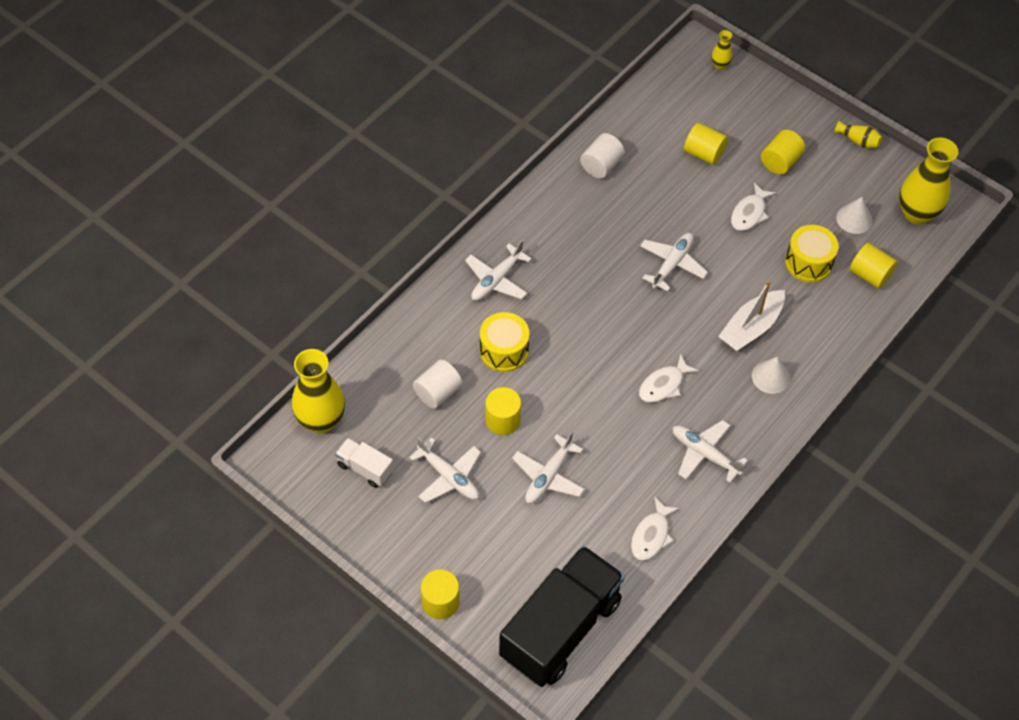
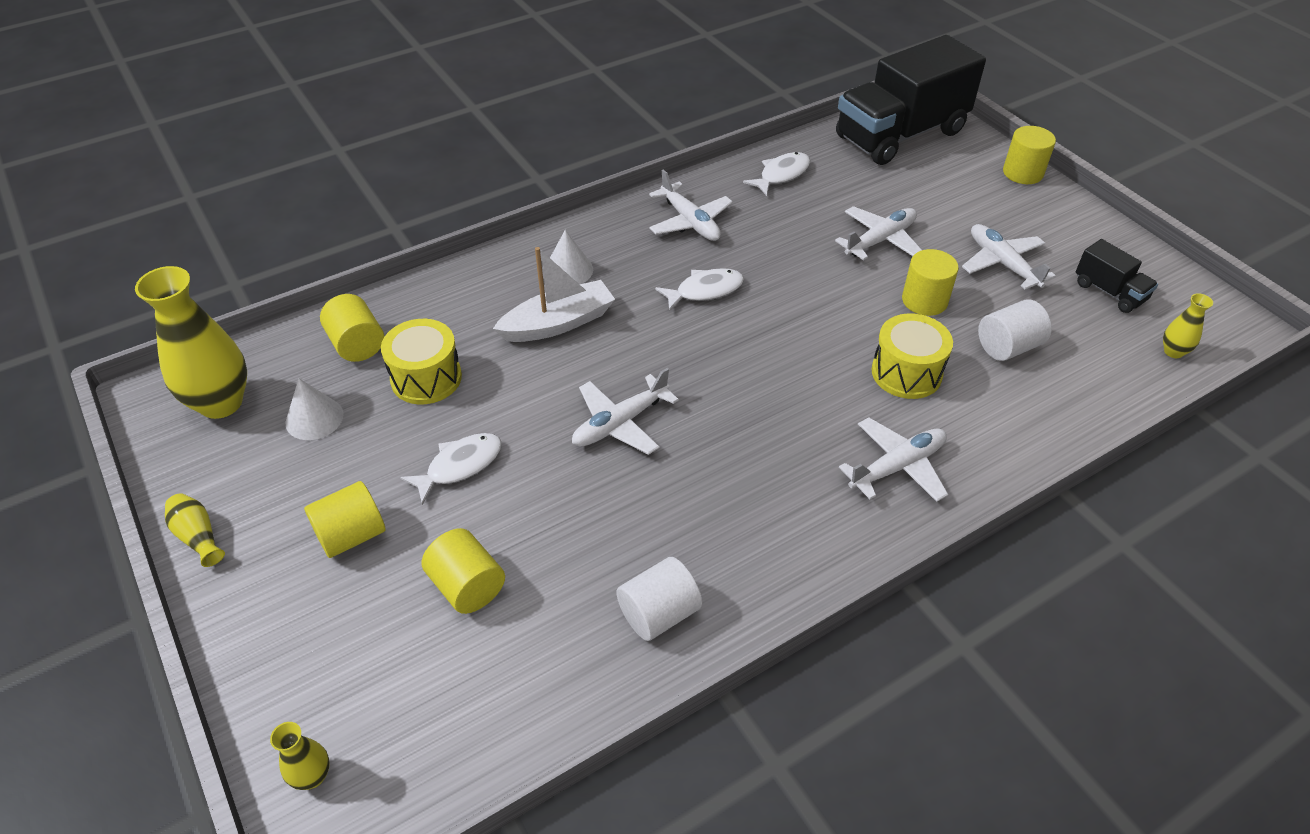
camera: 160 degrees left, 10 degrees down
yellow vase [292,349,345,433] -> yellow vase [1163,293,1213,358], size x0.46
white truck [335,438,394,488] -> black truck [1076,239,1158,313]

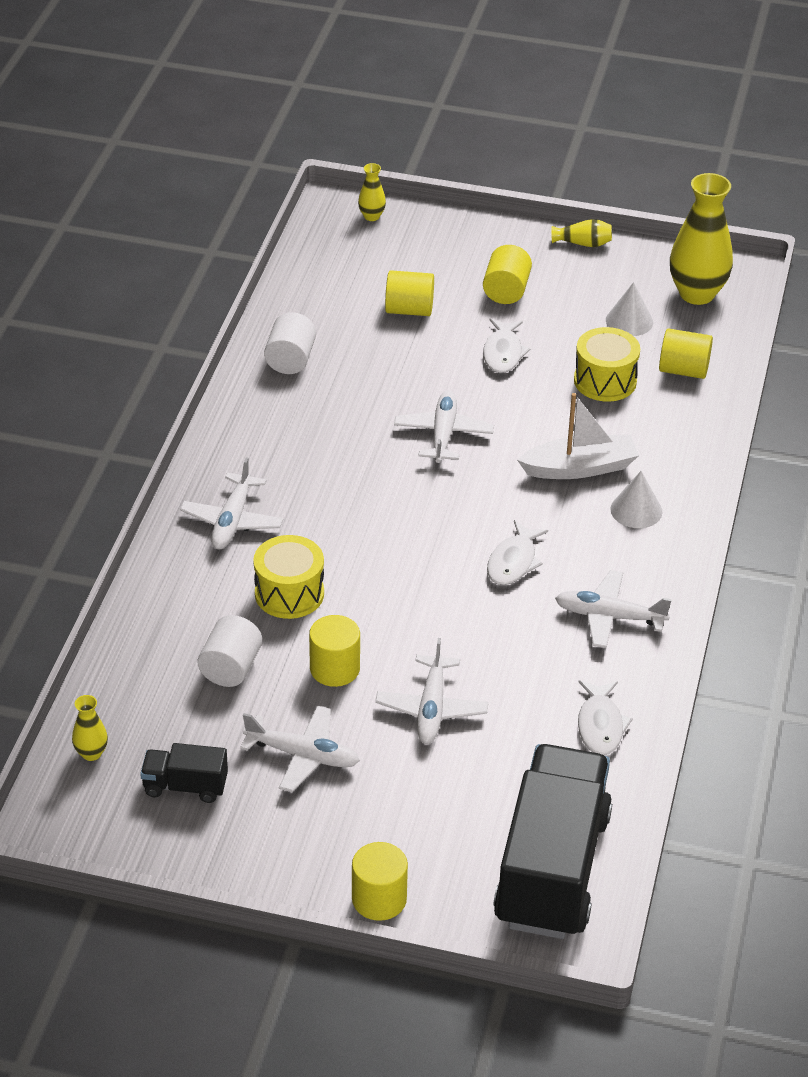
camera: 135 degrees right, 5 degrees down
white boat [493,247,615,342] -> white boat turned 120 degrees counterclockwise [517,393,639,479]

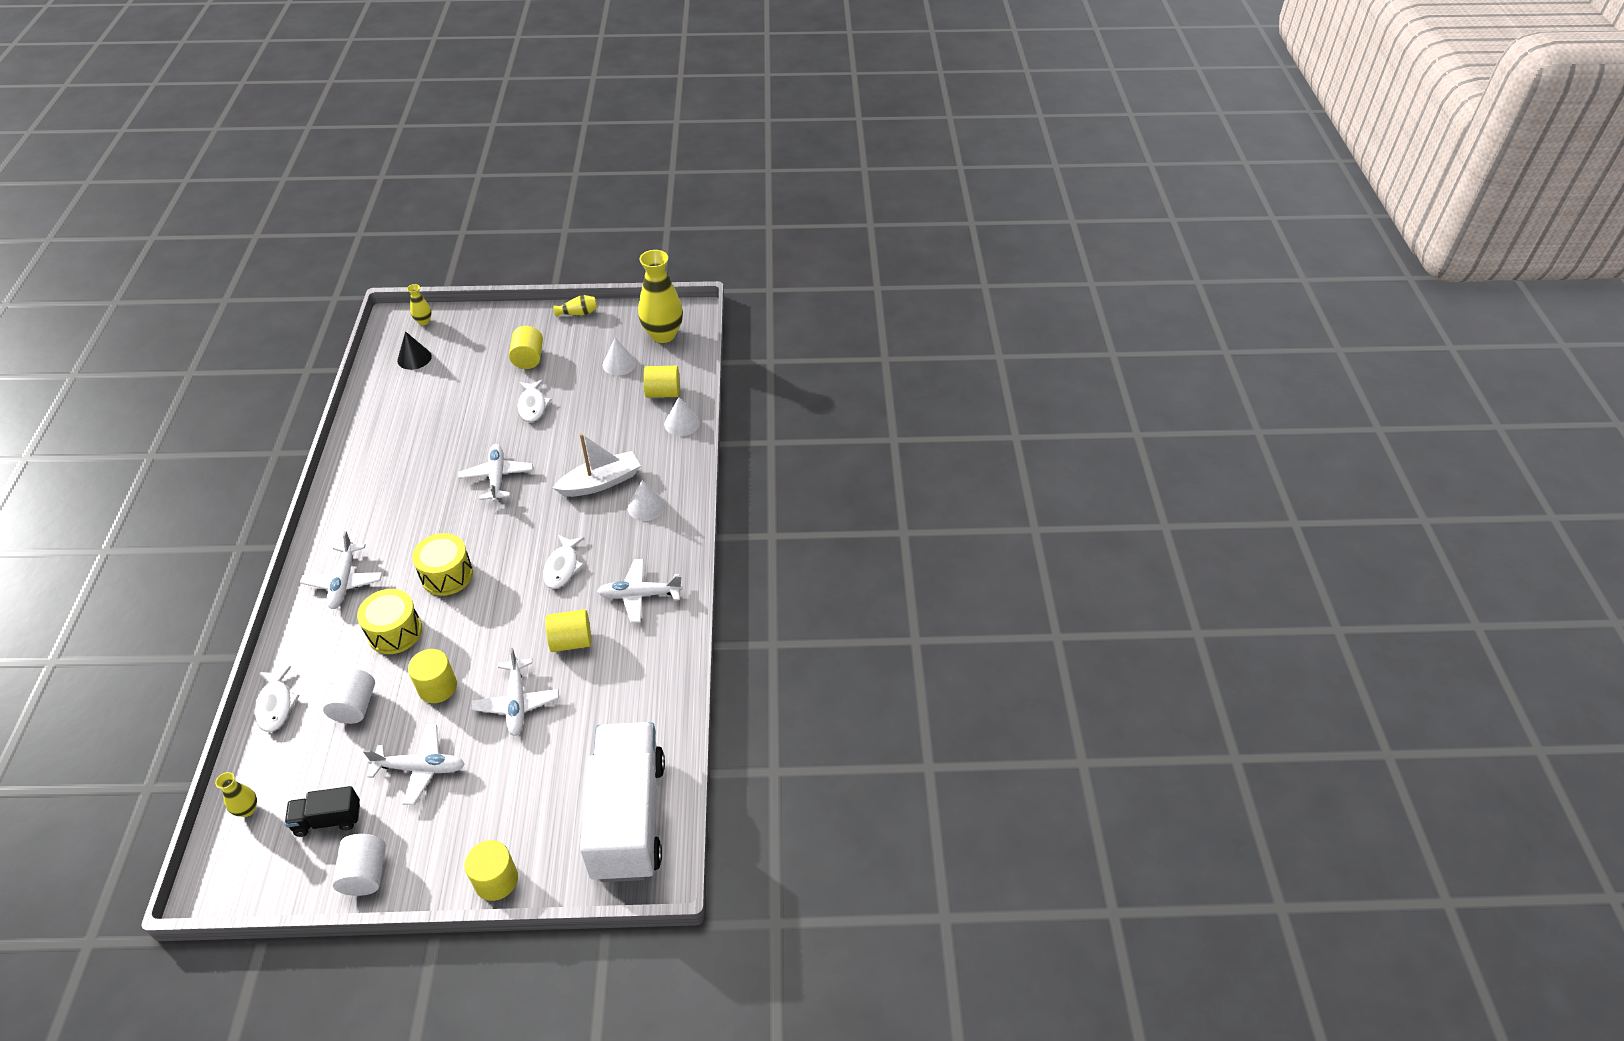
camera: 15 degrees left, 5 degrees up
white cylinder [264,312,316,374] -> white cylinder moved to [332,834,386,896]
yellow cylinder [385,270,434,316] -> yellow cylinder moved to [545,609,591,652]
black truck [493,744,612,939] -> white truck [580,722,665,882]
yellow drum [574,327,640,402] -> yellow drum moved to [412,533,473,596]
white fish [578,680,633,755] -> white fish moved to [255,666,300,732]
none -> black cone [397,331,432,370]
none -> white cone [664,397,700,436]

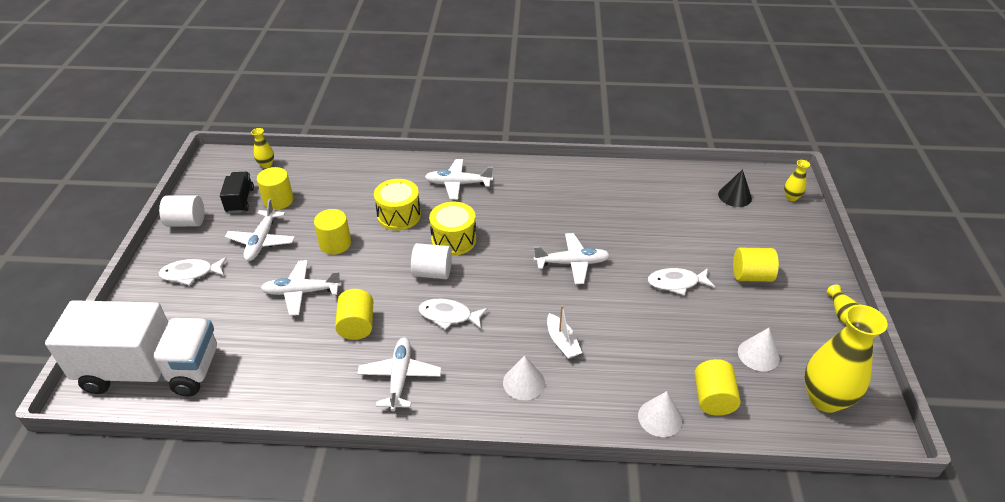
camera: 95 degrees right, 5 degrees down
white fish [255,666,300,732] -> white fish moved to [158,257,227,286]
white cylinder [323,668,375,724] -> white cylinder moved to [411,243,452,279]
yellow cylinder [464,840,518,901] -> yellow cylinder moved to [257,167,294,210]
white boat [553,433,641,497] -> white boat [547,305,582,359], size x0.62

